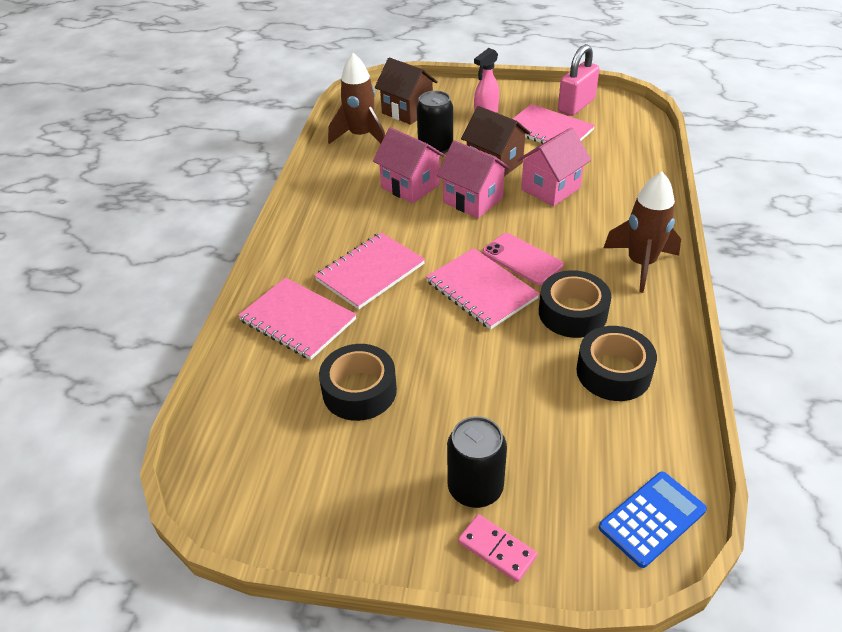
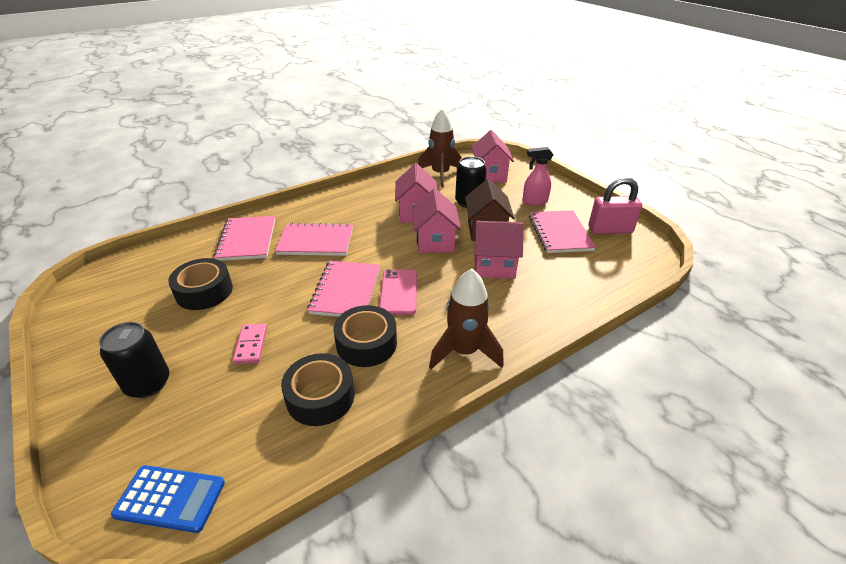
camera: 45 degrees right, 5 degrees down
brown house [375,57,438,125] -> pink house [471,130,514,183]
pink domino [458,514,537,582] -> pink domino moved to [233,323,267,364]

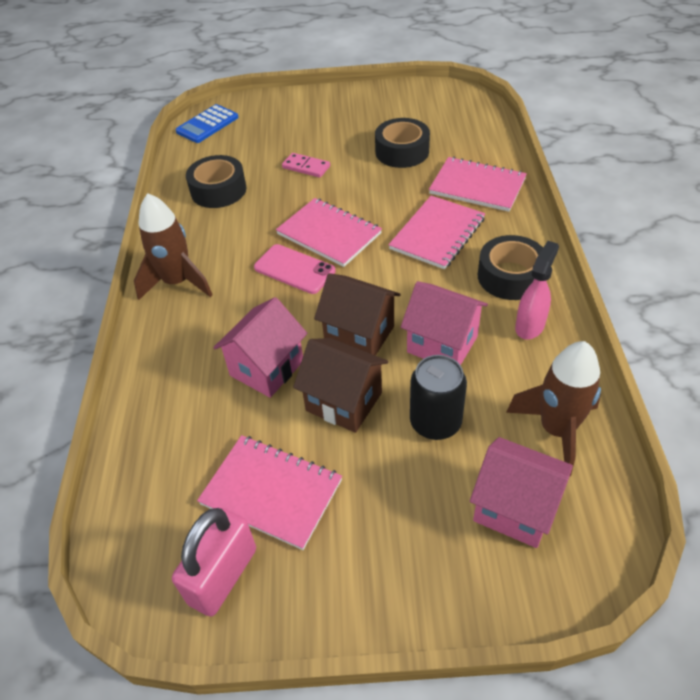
camera: 125 degrees right, 10 degrees up
black can [99,322,169,398] -> none
black tape [333,305,397,367] -> black tape moved to [478,235,543,300]
pink house [412,188,461,253] -> brown house [314,273,401,356]
pink spray bottle [523,147,553,206] -> pink spray bottle moved to [515,241,559,340]

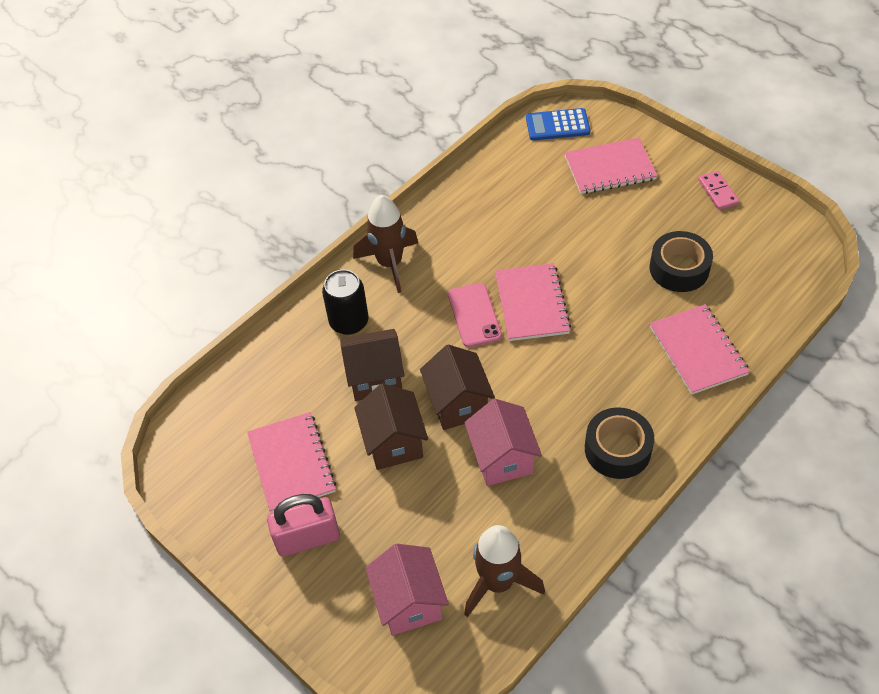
camera: 45 degrees right, 5 degrees up
pink padlock [172,508,256,616] -> pink padlock moved to [267,494,340,557]
black tape [186,155,246,208] -> none
pink house [213,297,307,398] -> brown house [340,329,404,401]
pink domino [282,153,330,178] -> pink domino moved to [698,171,739,210]
pink notebook [388,196,485,269] -> pink notebook moved to [564,138,657,194]
black can [410,355,467,440] -> black can moved to [322,270,369,335]
pink spray bottle [515,241,559,340] -> none

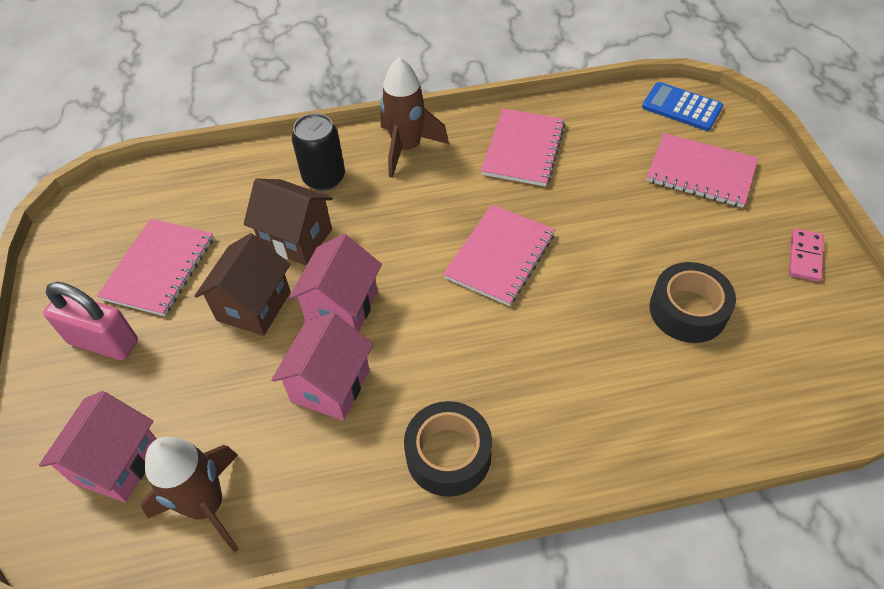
camera: 35 degrees right, 0 degrees up
brown house [420,345,495,430] -> pink house [289,234,382,332]
pink phone [448,283,502,347] -> none
pink notebook [649,304,750,395] -> pink notebook moved to [481,109,566,187]

